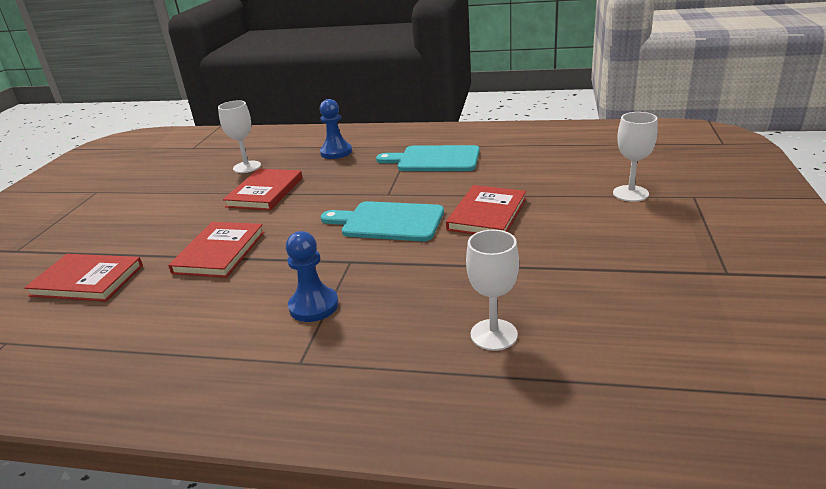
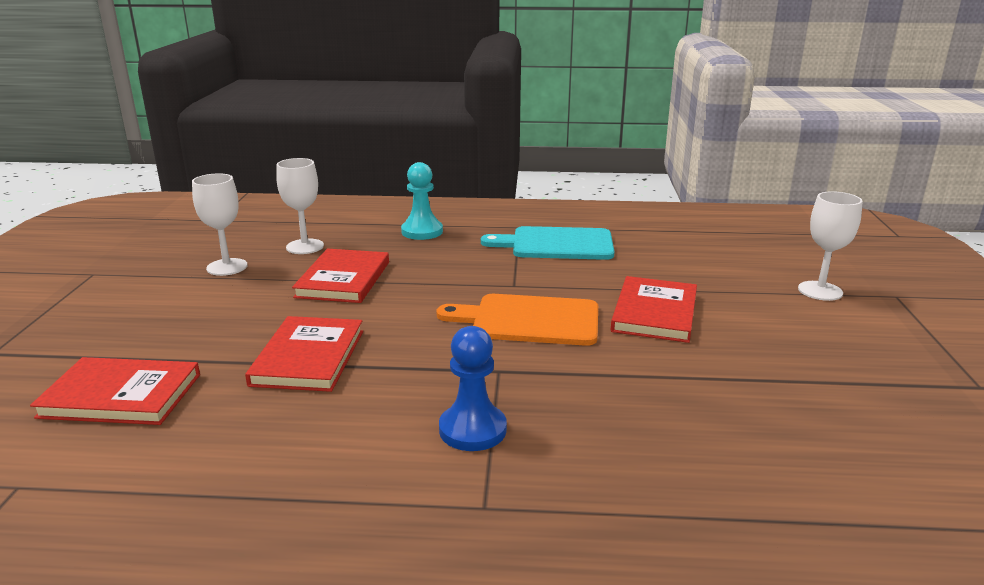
camera: 10 degrees left, 5 degrees down
blue pawn [320,99,352,159] -> turquoise pawn [401,162,443,240]
turquoise cutting board [321,201,444,241] -> orange cutting board [437,294,598,346]
white goblet [466,230,519,351] -> white goblet moved to [192,173,248,276]

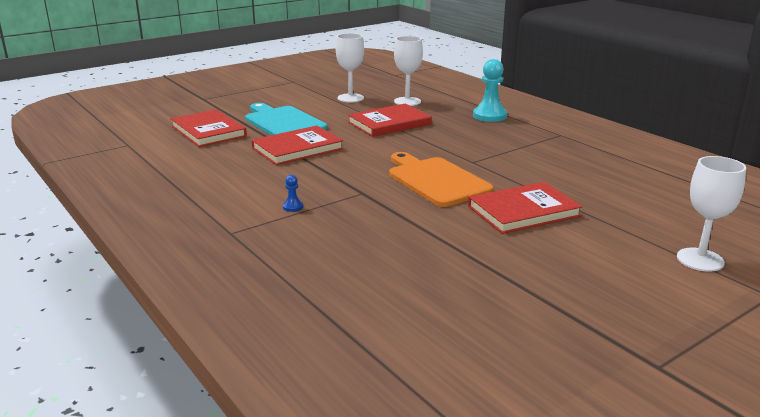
camera: 50 degrees right, 0 degrees up
blue pawn [439,326,507,451] -> blue pawn [283,175,303,212], size x0.45
turquoise cutting board [481,226,614,260] -> turquoise cutting board moved to [245,103,327,135]

